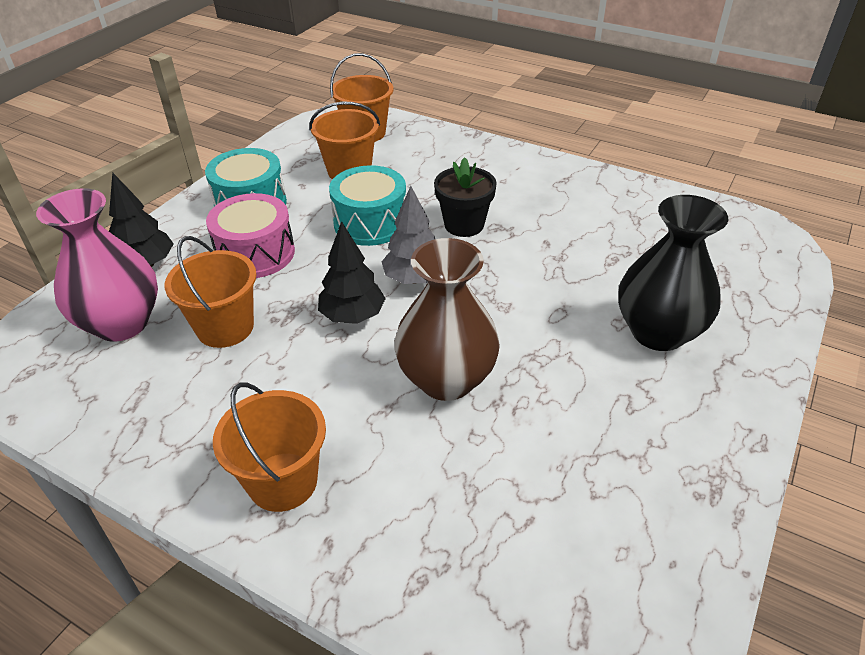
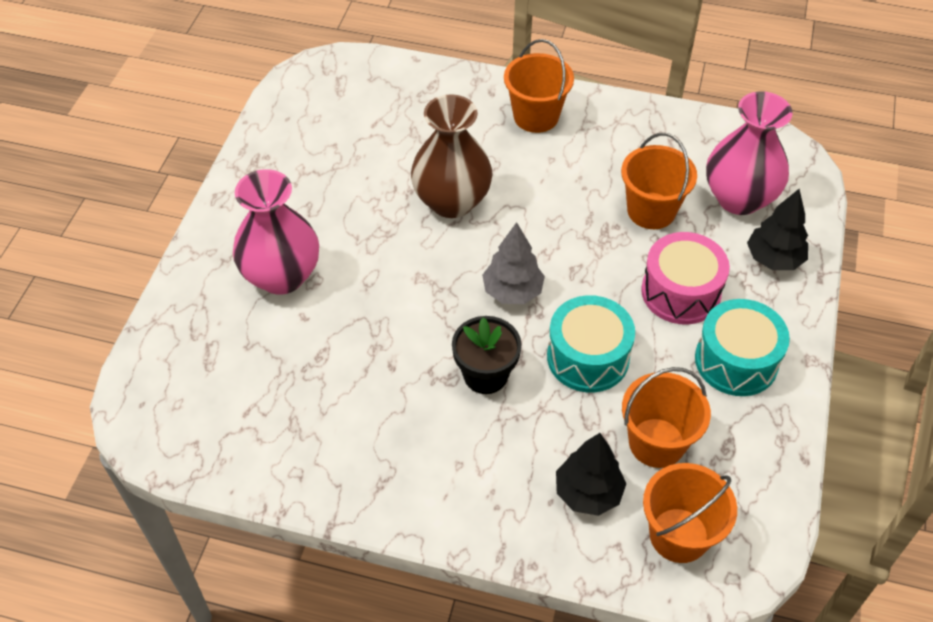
camera: 165 degrees right, 10 degrees up
black tree [318,221,386,324] -> black tree moved to [556,433,626,516]
black vase [618,195,728,351] -> pink vase [233,169,319,295]

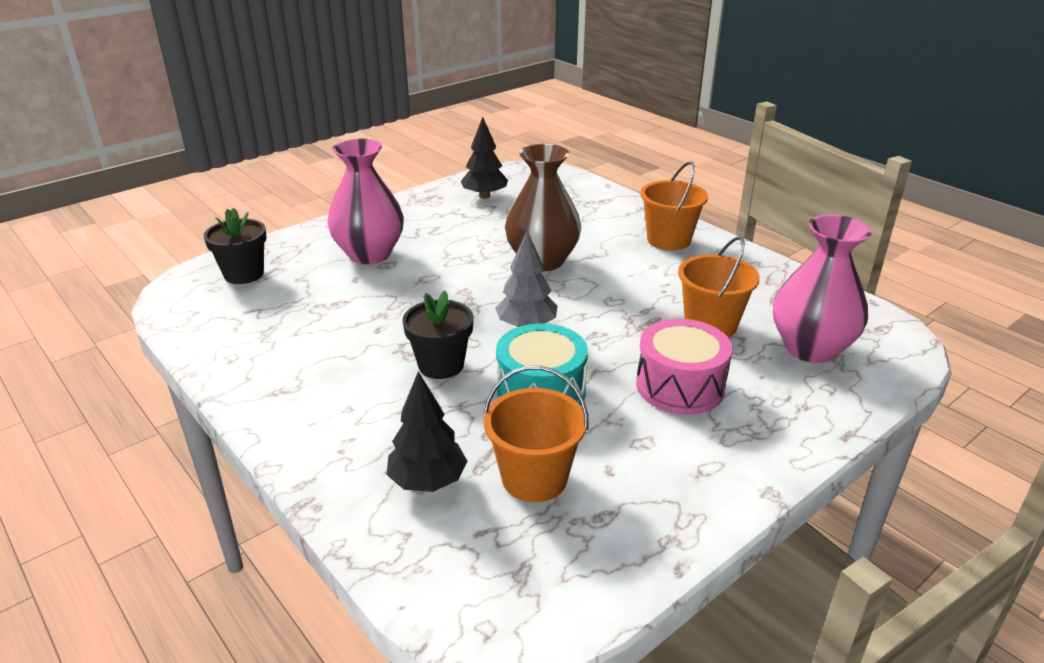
camera: 35 degrees right, 20 degrees down
orange bucket [643,463,737,563] -> none
turquoise drum [695,299,790,396] -> none
black tree [747,189,808,270] -> black tree moved to [461,117,508,199]
none -> black flower pot [204,208,267,284]

